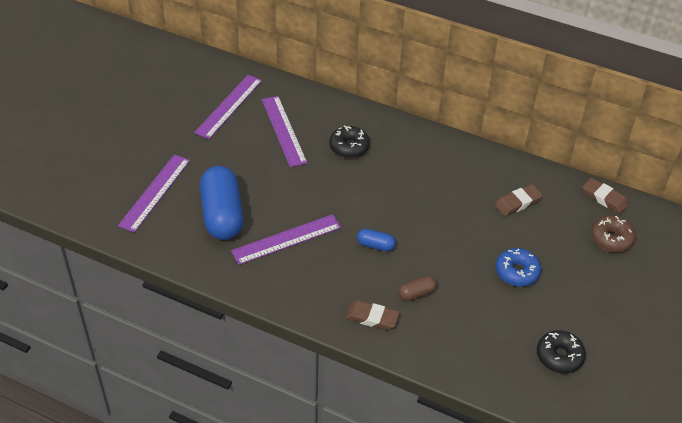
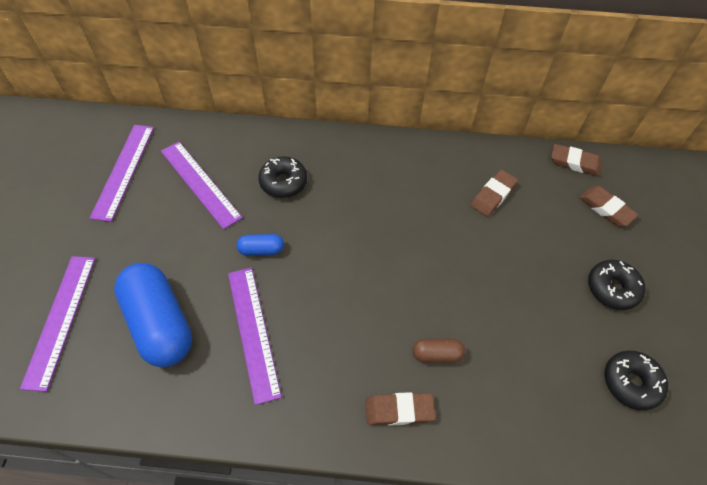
camera: 20 degrees left, 10 degrees up
purple ruler [231,214,341,265] -> purple ruler turned 60 degrees counterclockwise [228,268,282,405]
blue capsule [357,229,396,251] -> blue capsule moved to [237,234,284,256]
brown capsule [398,276,437,301] -> brown capsule turned 45 degrees clockwise [413,339,465,363]
blue donut [496,248,541,287] -> none
brown donut [591,216,636,252] -> brown eraser [579,186,638,227]
none -> black donut [588,260,646,310]

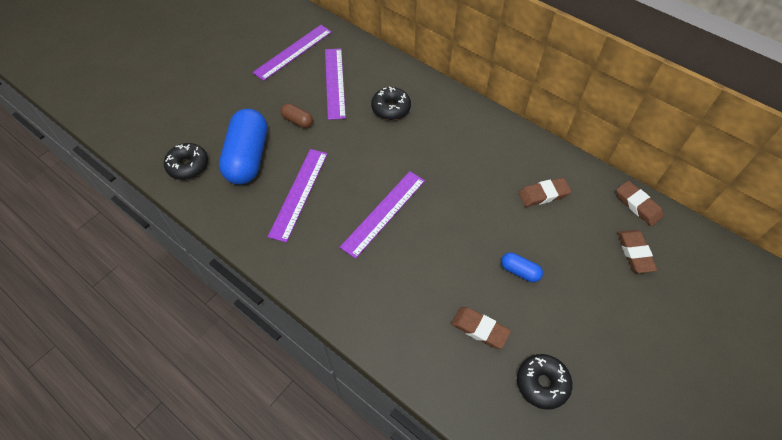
camera: 35 degrees right, 0 degrees up
purple ruler [20,256,95,392] -> purple ruler moved to [340,171,425,259]
blue capsule [237,234,284,256] -> blue capsule moved to [501,252,543,282]
brown eraser [365,392,435,426] -> brown eraser moved to [451,307,511,349]
brown capsule [413,339,465,363] -> brown capsule moved to [281,104,313,128]
black donut [588,260,646,310] -> black donut moved to [164,143,208,180]

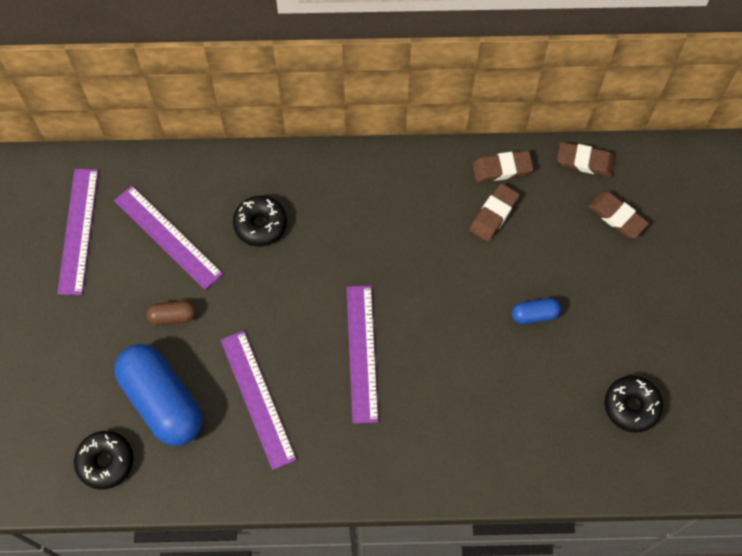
camera: 40 degrees left, 10 degrees up
brown eraser [451,307,511,349] -> brown eraser moved to [472,151,534,182]

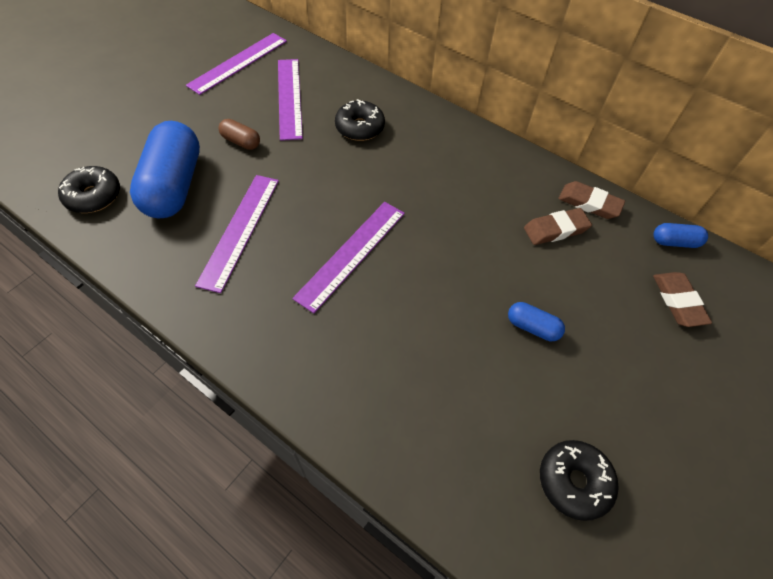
camera: 35 degrees right, 10 degrees down
brown eraser [557,142,615,177] -> blue capsule [654,223,708,248]

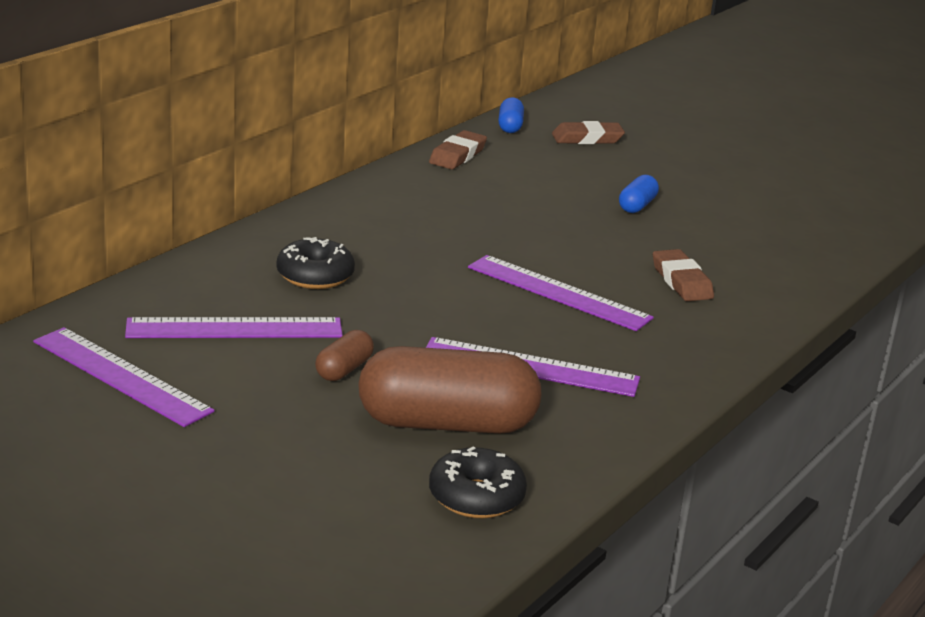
camera: 90 degrees left, 30 degrees down
blue capsule [130,121,200,218] -> brown capsule [358,346,542,434]
brown eraser [524,208,592,245] -> brown eraser moved to [653,249,714,301]
black donut [540,440,619,521] -> none

